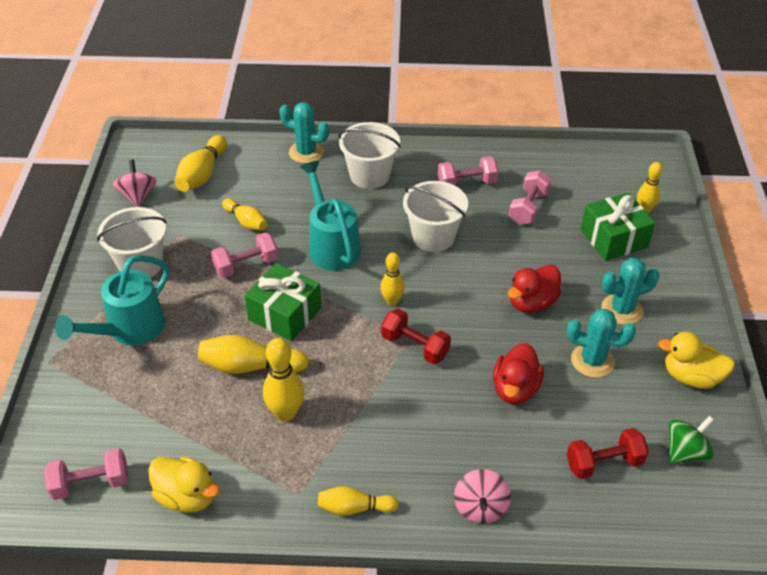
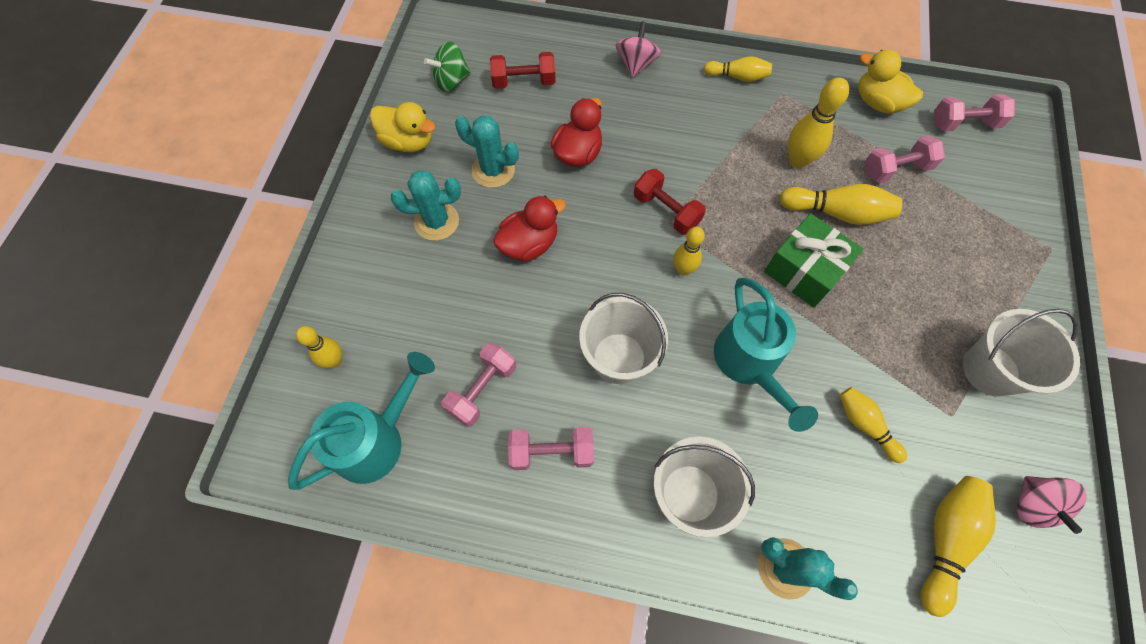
camera: 170 degrees left, 20 degrees up
turquoise watering can [55,255,170,345] -> turquoise watering can moved to [288,352,435,490]
pink dumbbell [211,232,278,278] -> pink dumbbell moved to [864,135,945,183]
green gift [581,193,655,261] -> none

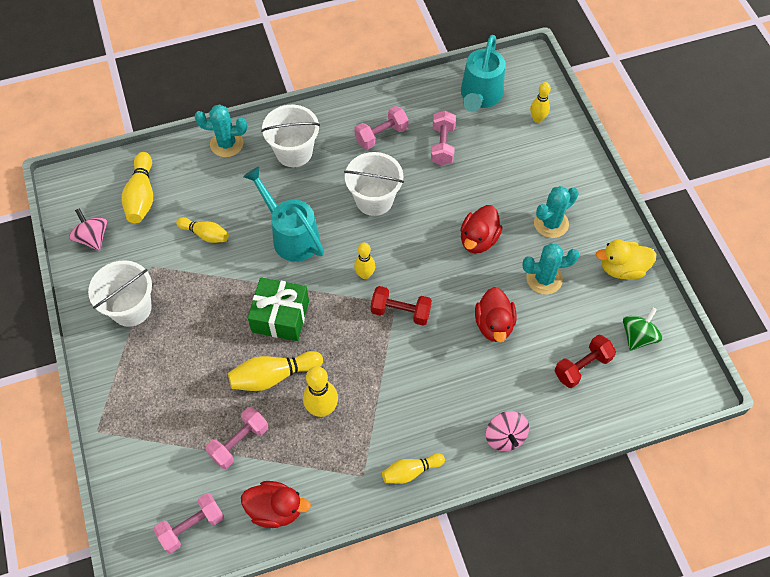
camera: 150 degrees right, 5 degrees down
yellow duck [858,50,923,114] -> red duck [241,481,311,528]

